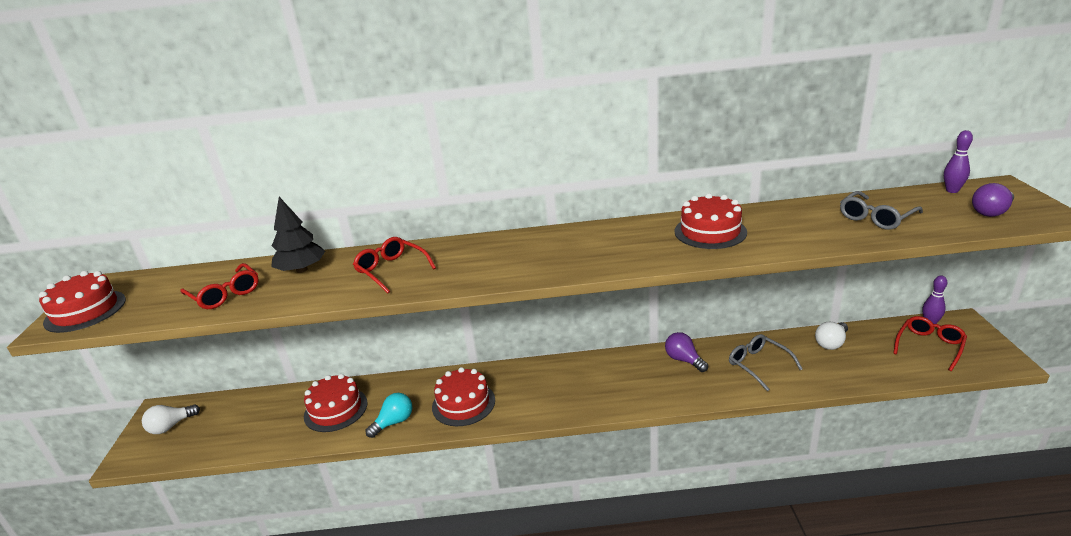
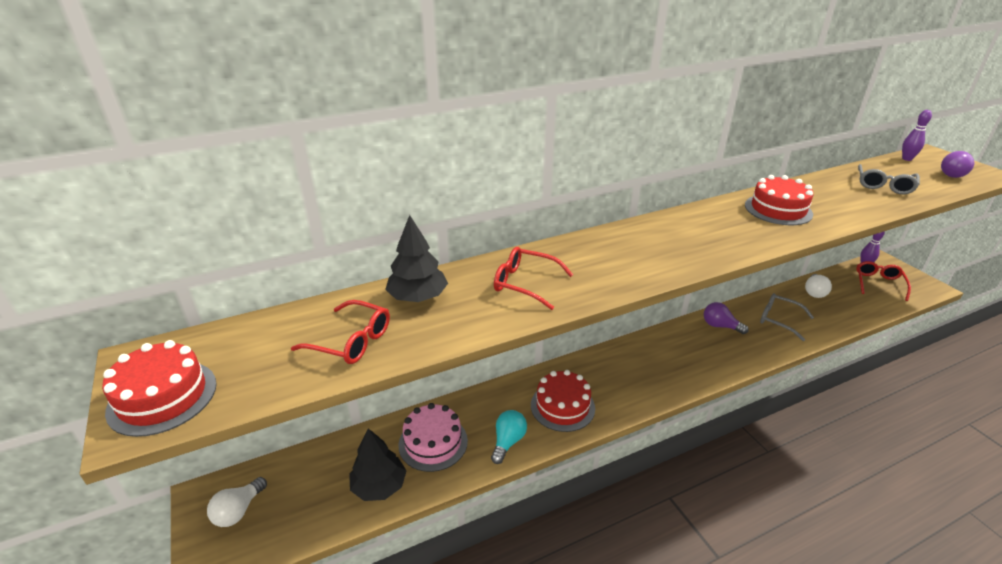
camera: 25 degrees left, 5 degrees up
red cake [304,374,368,432] -> pink cake [399,403,468,472]
none -> black tree [349,428,407,501]

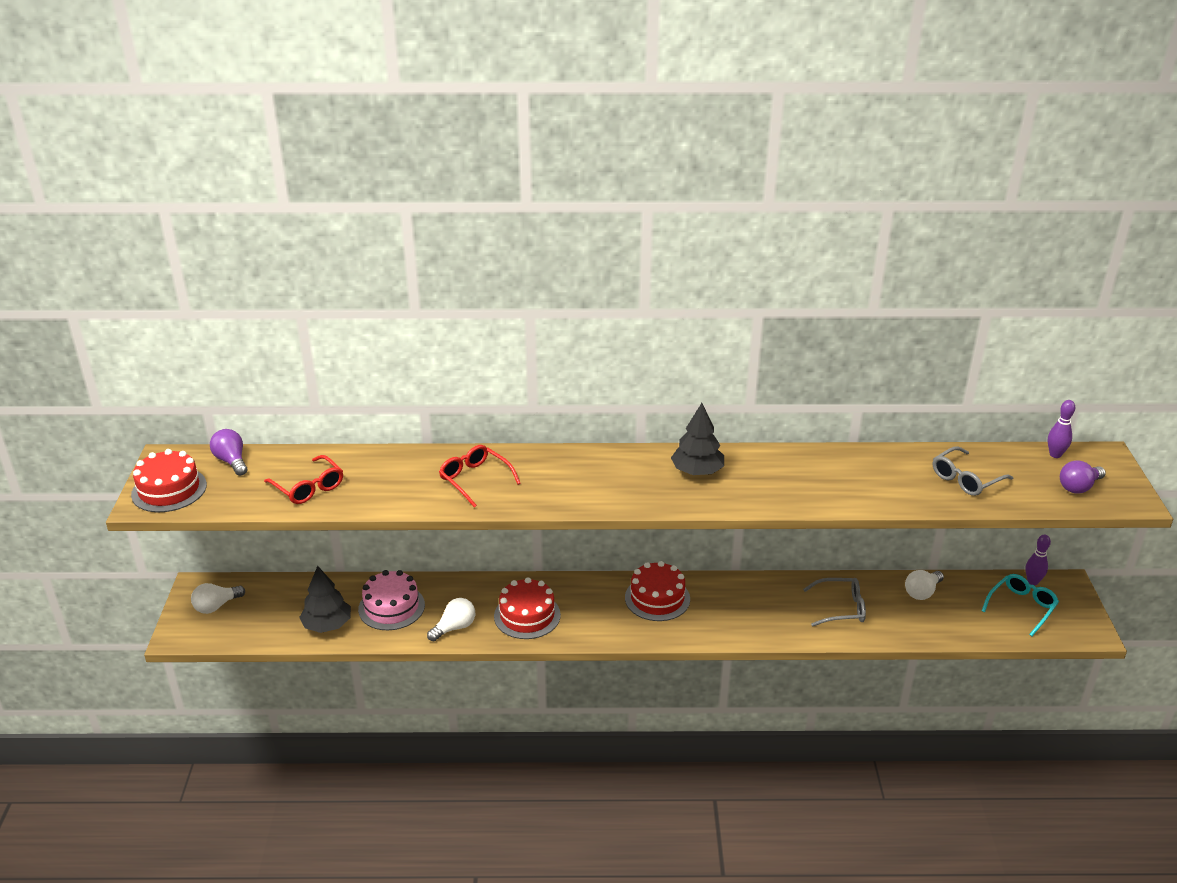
camera: 25 degrees right, 0 degrees up
black tree [385,215,448,302] -> black tree moved to [671,403,724,475]
turquoise light bulb [491,410,527,464] -> white light bulb [427,598,475,641]
purple light bulb [704,302,749,334] -> purple light bulb moved to [210,429,247,476]
red cake [745,175,813,225] -> red cake moved to [625,561,690,621]
grey glasses [760,293,814,341] -> grey glasses turned 120 degrees clockwise [803,578,866,626]
red glasses [856,261,911,301] -> turquoise glasses [982,574,1059,636]

